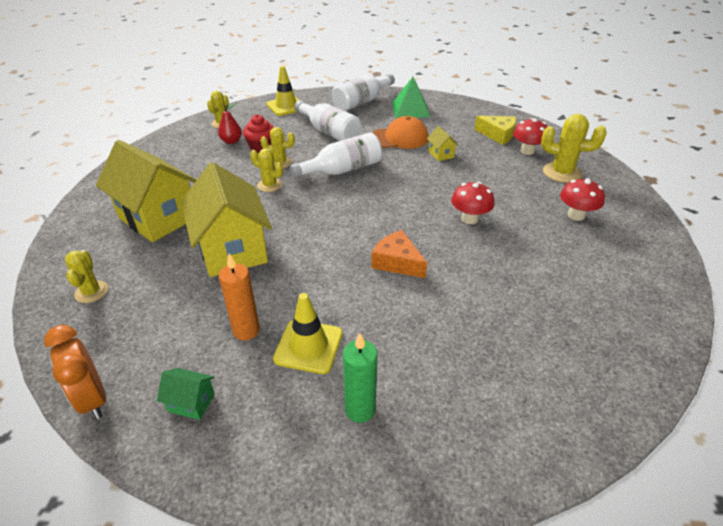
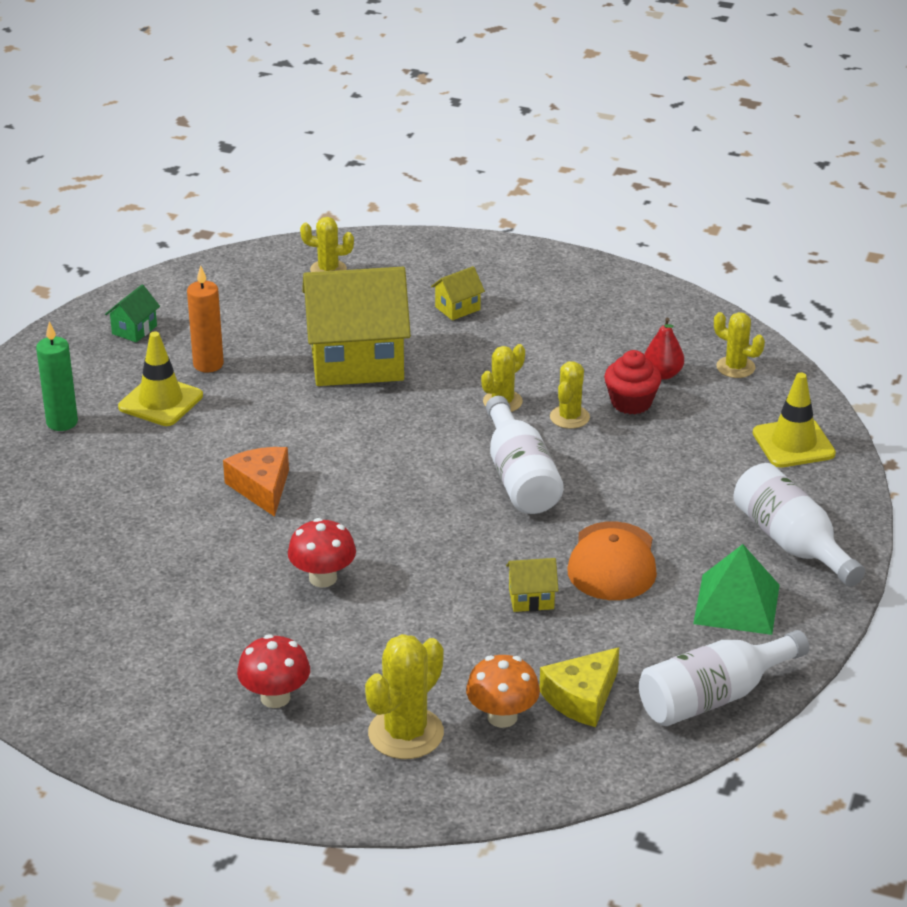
camera: 105 degrees right, 5 degrees down
orange clock [44,325,106,419] -> none
yellow house [96,140,196,242] -> yellow house [431,266,485,320], size x0.41
white bottle [294,100,361,141] -> white bottle moved to [639,630,809,726]
orange cheese [371,230,427,278] -> orange cheese turned 75 degrees counterclockwise [223,447,289,517]
red mushroom [513,118,548,155] -> orange mushroom [466,655,540,728]

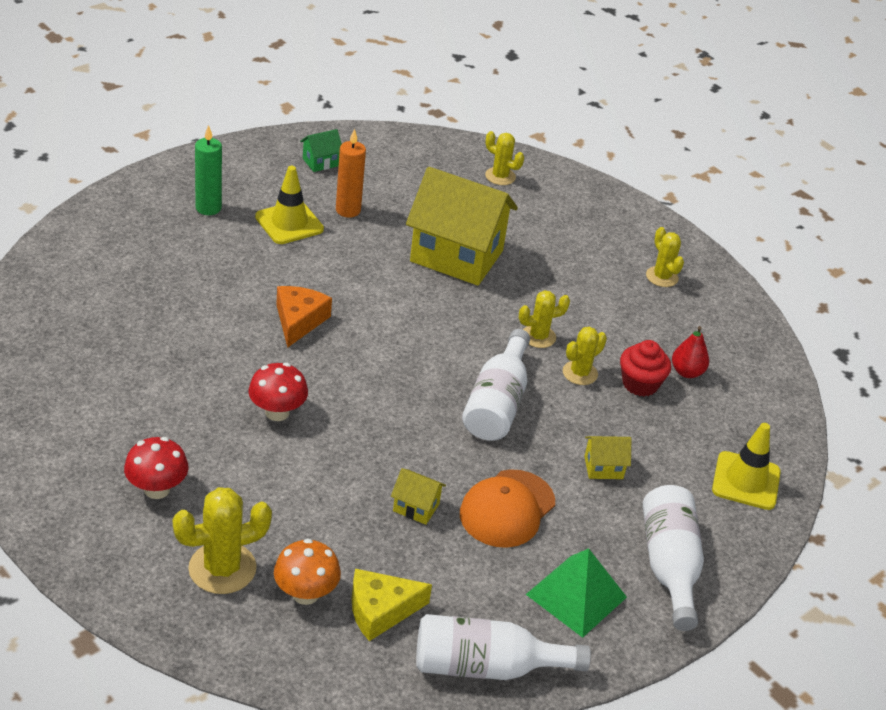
camera: 25 degrees right, 5 degrees up
yellow house [431,266,485,320] -> yellow house moved to [584,436,631,479]
yellow cactus [714,312,765,378] -> yellow cactus moved to [646,227,684,287]

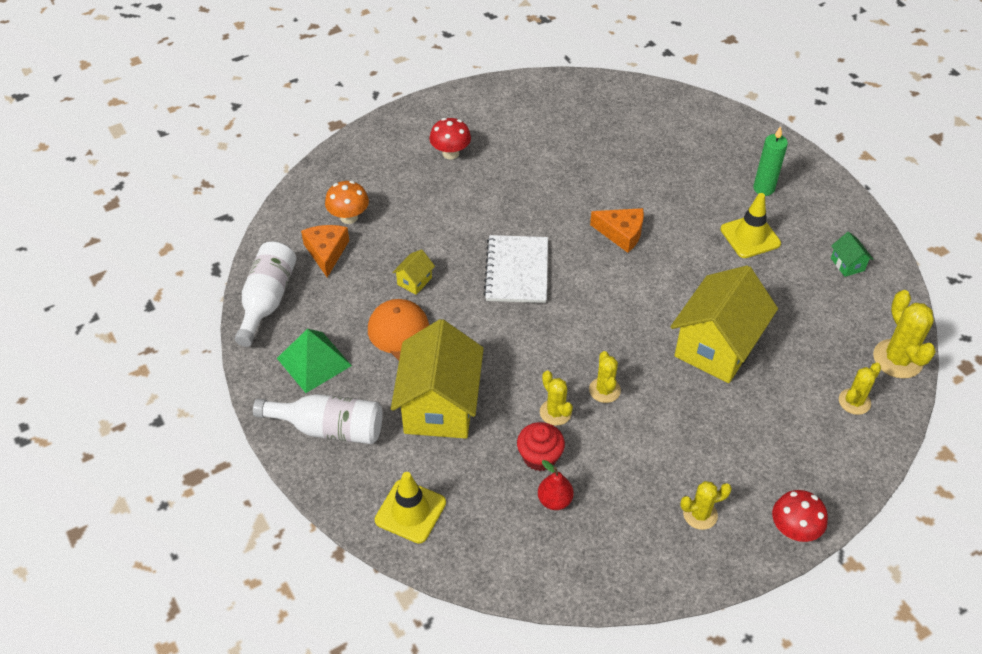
camera: 105 degrees right, 10 degrees up
yellow cactus [173,487,272,594] -> yellow cactus moved to [873,290,936,379]
red mushroom [248,363,308,421] -> red mushroom moved to [772,490,828,542]
orange candle [336,128,366,218] -> none
yellow cheese [352,569,432,641] -> orange cheese [301,225,349,277]
white bottle [462,329,530,441] -> none
yellow house [584,436,631,479] -> yellow house [391,319,484,439], size x2.44
none -> white notebook [484,235,548,303]

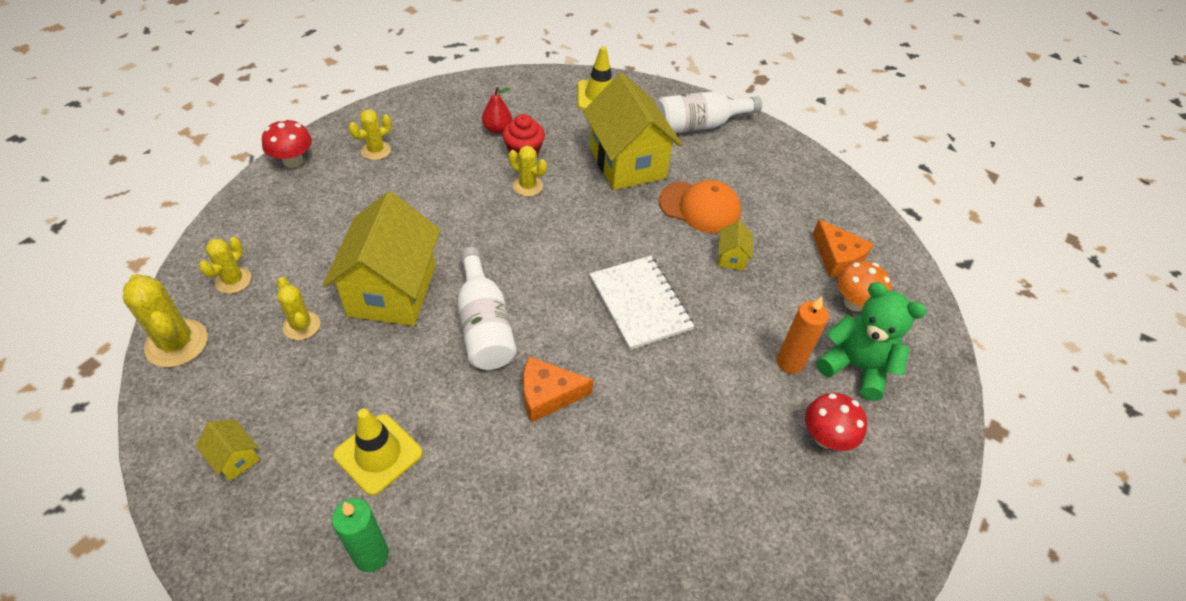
camera: 150 degrees right, 0 degrees up
white bottle [235,241,297,347] -> white bottle moved to [457,247,516,370]
green pyramid [277,329,352,393] -> none
yellow cactus [589,351,621,403] -> yellow cactus moved to [277,277,320,340]
green house [831,232,873,277] -> yellow house [196,419,260,481]
none -> orange candle [777,296,829,374]
none -> green teddy bear [816,282,927,401]

